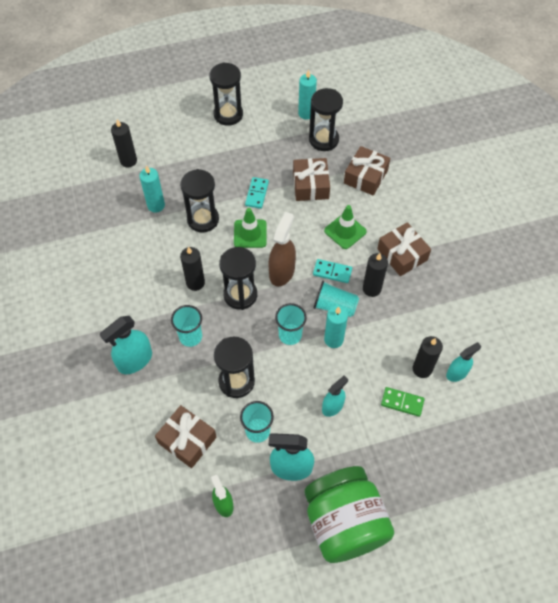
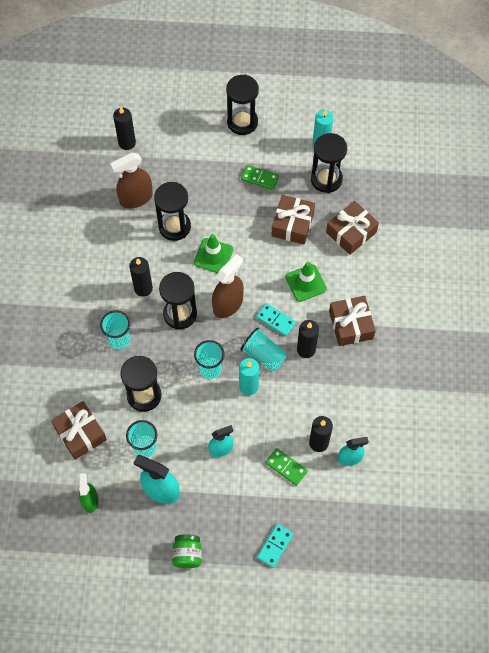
camera: 20 degrees right, 5 degrees up
turquoise spray bottle [99,316,152,374] -> none
turquoise candle [140,165,165,213] -> brown spray bottle [110,153,153,209]
turquoise domino [245,177,269,209] -> turquoise domino moved to [257,524,294,568]
green jar [304,466,394,563] -> green jar [172,534,202,568], size x0.43
none -> green domino [241,165,279,190]

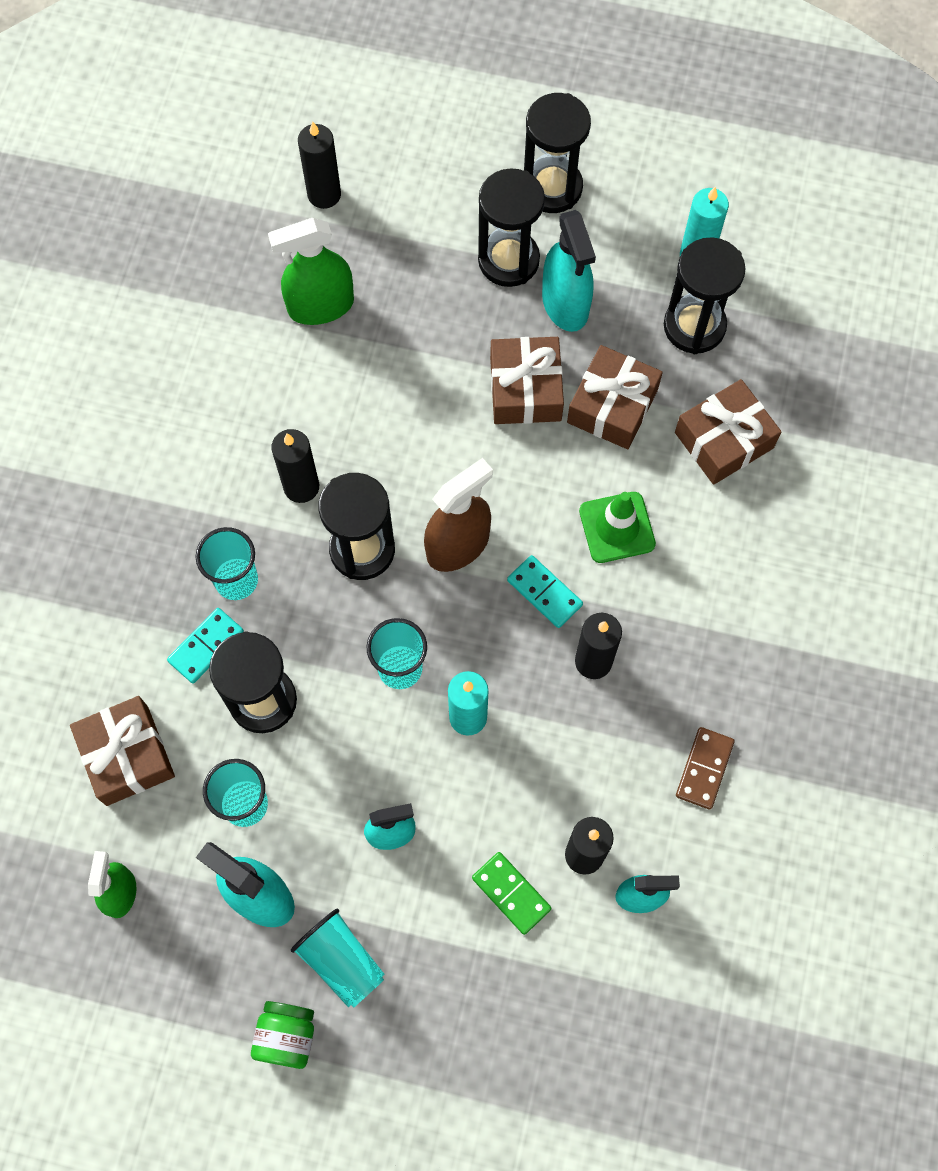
camera: 10 degrees right, 5 degrees up
brown spray bottle [110,153,153,209] -> green spray bottle [268,218,354,325]
black hourglass [154,182,191,241] -> black hourglass moved to [478,168,545,287]
green traffic cone [194,234,233,273] -> none
turquoise cup [240,328,287,371] -> turquoise cup moved to [291,909,385,1007]
green domino [241,165,279,190] -> turquoise spray bottle [542,210,596,332]
turquoise domino [257,524,294,568] -> turquoise domino moved to [167,608,244,684]
brown gift [329,296,376,346] -> brown gift moved to [490,337,564,424]
none -> brown domino [676,727,735,810]

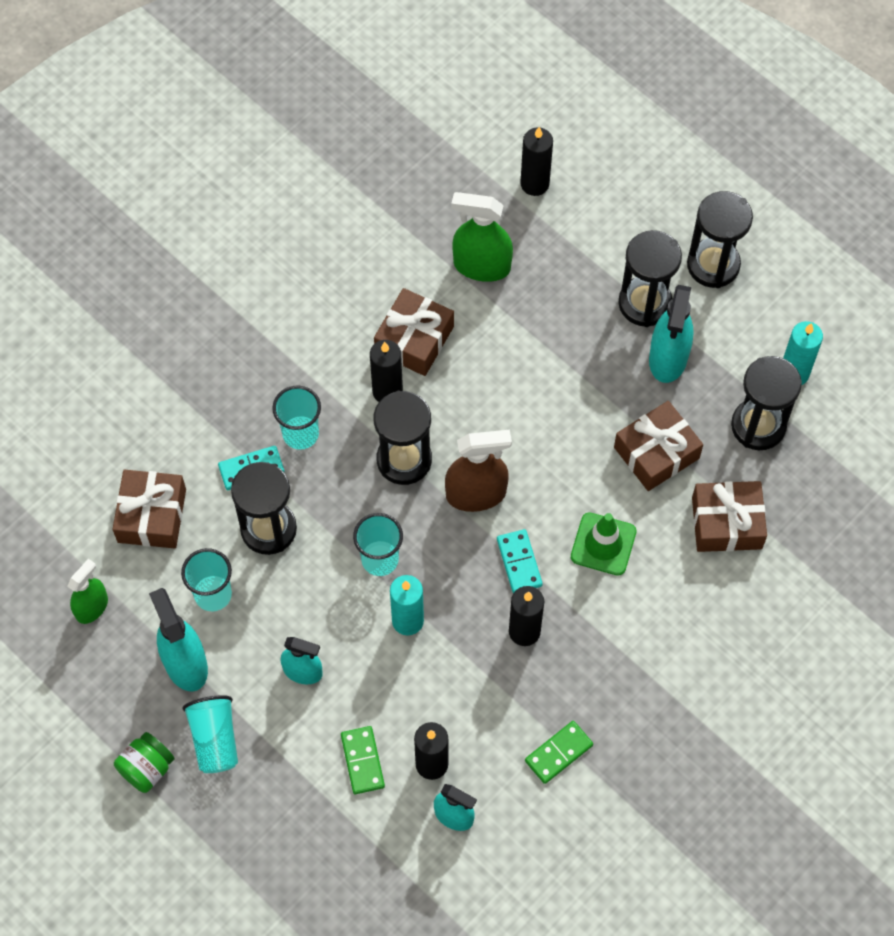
camera: 30 degrees right, 5 degrees down
brown gift [490,337,564,424] -> brown gift moved to [374,288,454,376]
brown domino [676,727,735,810] -> green domino [525,721,593,784]

